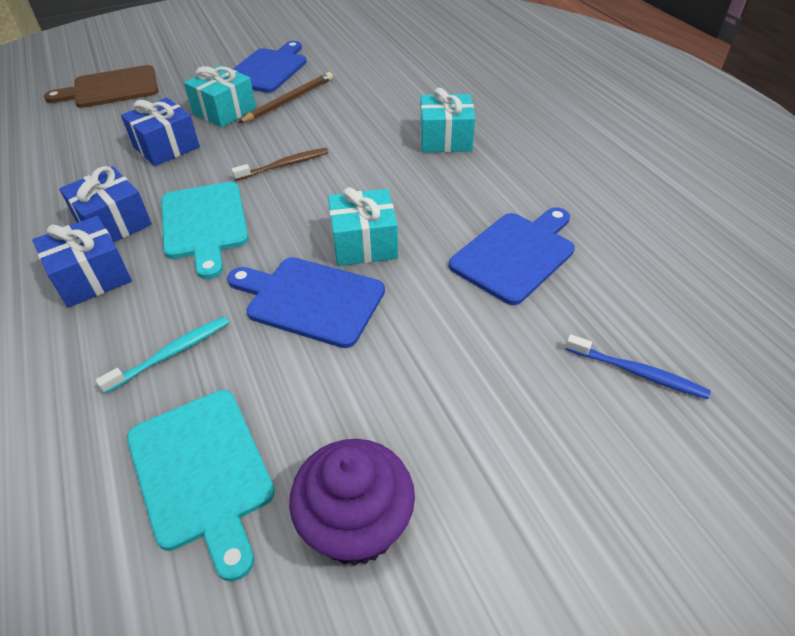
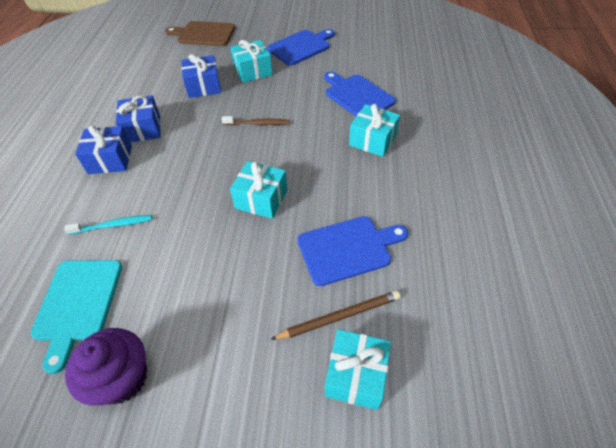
camera: 30 degrees right, 5 degrees up
turquoise cutting board [161,182,248,279] -> none
blue cutting board [227,257,385,348] -> blue cutting board moved to [324,71,396,116]
brown pencil [238,72,333,123] -> brown pencil moved to [270,290,401,340]
blue toothbrush [565,334,711,399] -> turquoise gift [325,329,391,410]

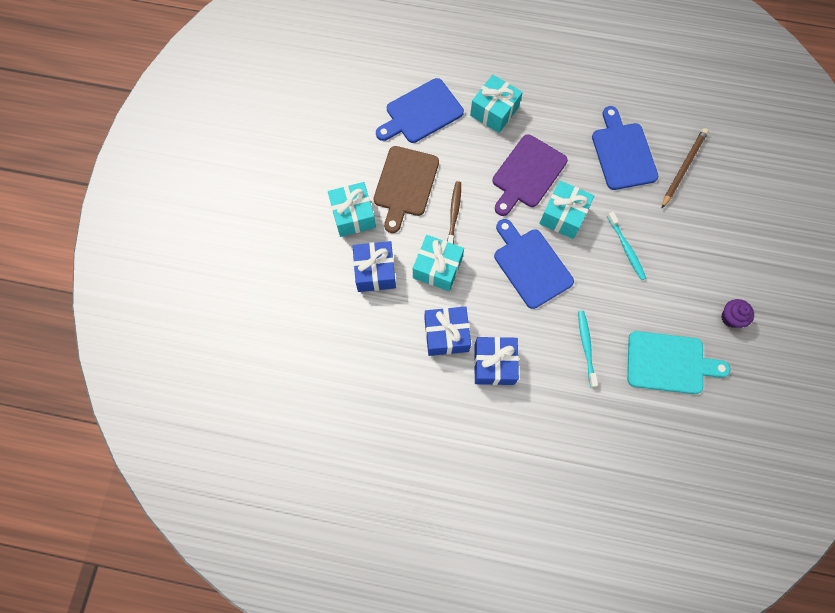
camera: 85 degrees left, 20 degrees up
purple cupcake [65,328,147,405] -> purple cupcake [722,299,754,328], size x0.55
brown cutting board [165,21,235,46] -> brown cutting board moved to [373,146,439,233]
blue cutting board [267,29,335,66] -> blue cutting board moved to [494,219,574,309]
brown pencil [270,290,401,340] -> brown pencil turned 45 degrees clockwise [662,128,708,208]
turquoise gift [325,329,391,410] -> turquoise gift moved to [413,235,464,291]
none -> purple cutting board [492,134,568,216]
none -> turquoise toothbrush [607,212,646,280]

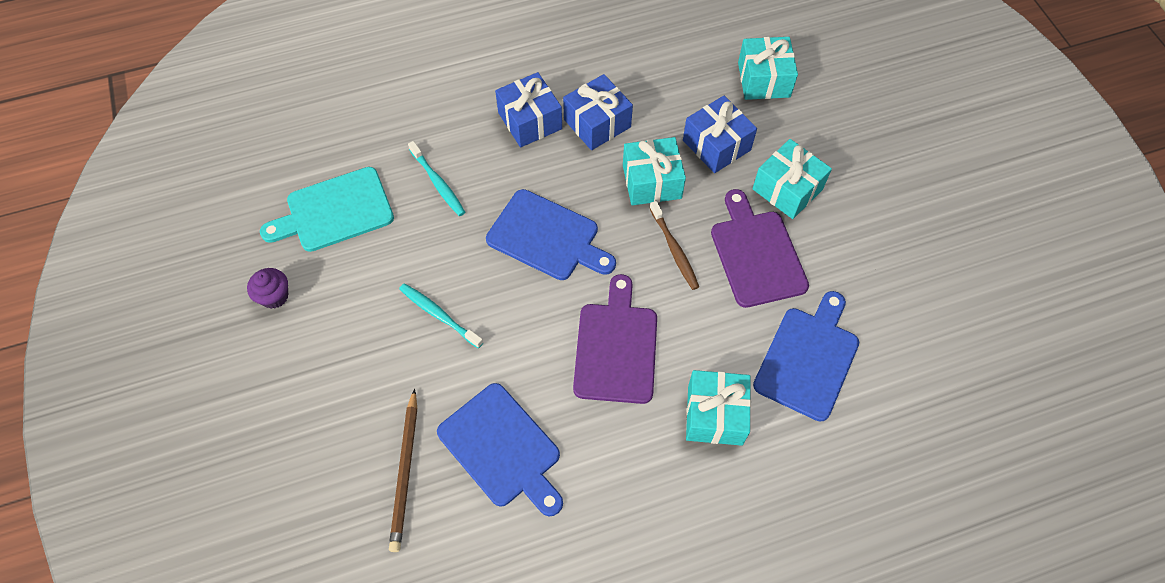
camera: 150 degrees right, 10 degrees down
brown cutting board [373,146,439,233] -> purple cutting board [711,189,809,308]
turquoise gift [539,181,594,239] -> turquoise gift moved to [738,37,798,100]

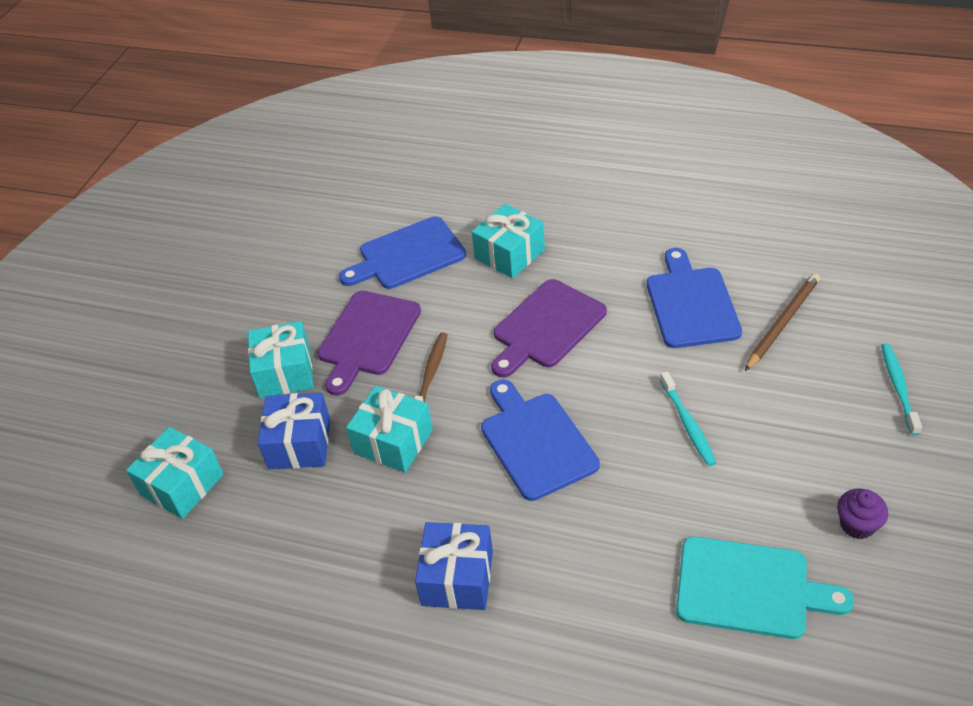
camera: 140 degrees left, 15 degrees down
turquoise toothbrush [408,141,465,216] -> turquoise toothbrush moved to [881,343,922,435]
blue gift [563,74,633,150] -> none

